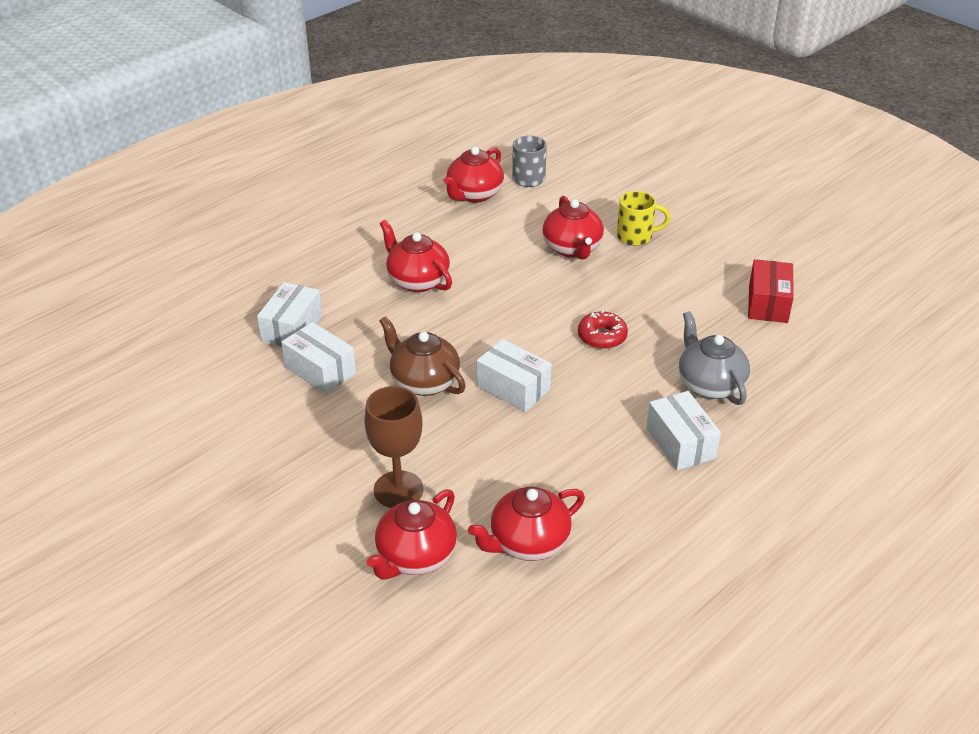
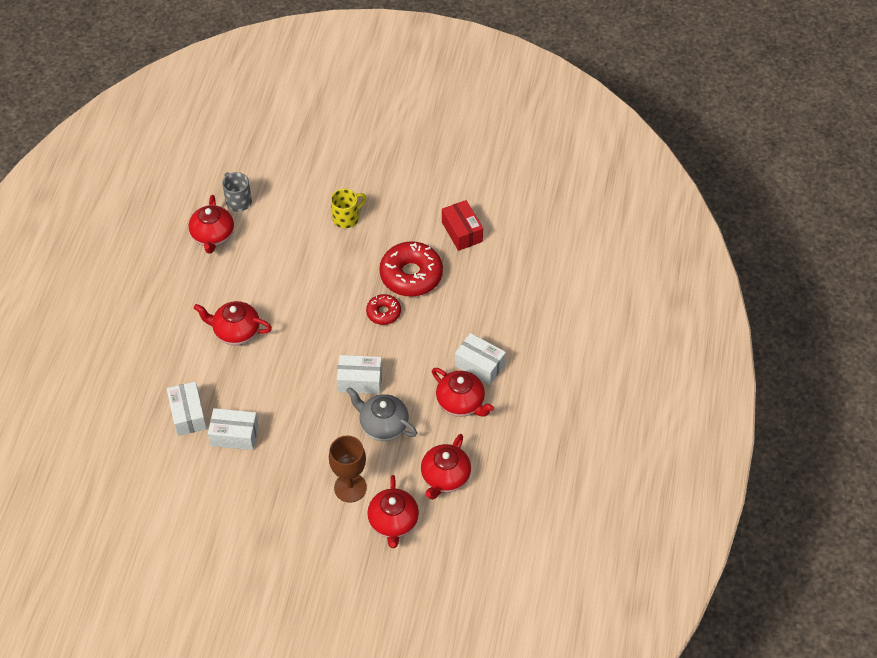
camera: 35 degrees left, 15 degrees up
brown teapot [379,316,466,396] -> none
red teapot [542,196,604,260] -> red teapot moved to [432,368,494,417]
grey teapot [679,311,750,405] -> grey teapot moved to [346,387,417,441]
none -> red donut [379,241,443,297]

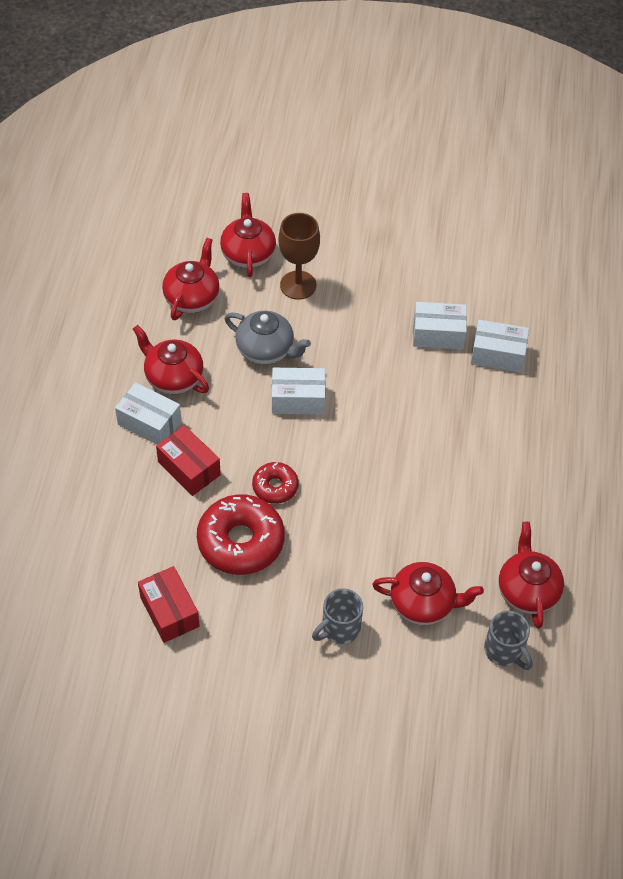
camera: 175 degrees right, 0 degrees up
white box [167,381,207,436] -> white box turned 60 degrees counterclockwise [471,320,529,373]
red teapot [194,301,272,345] -> red teapot moved to [372,562,484,625]
yellow mug [331,189,367,228] -> grey mug [312,588,363,644]
none -> red box [156,425,221,496]

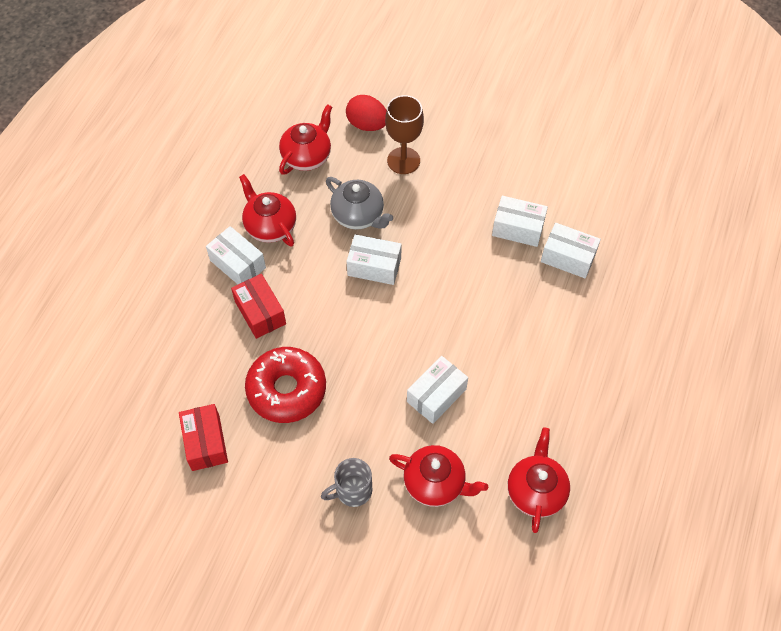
camera: 15 degrees right, 5 degrees up
red teapot [220,193,276,277] -> red egg [346,95,387,131]
red donut [252,462,298,504] -> none
grey mug [484,611,532,670] -> none
none -> white box [407,356,468,424]

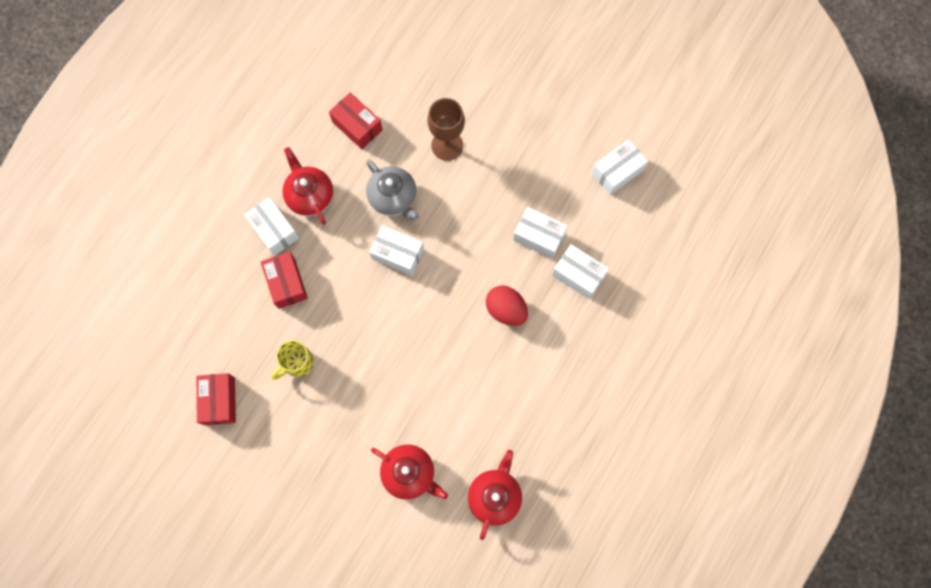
camera: 10 degrees right, 15 degrees up
red donut [245,347,326,423] -> yellow mug [271,340,314,380]
red teapot [279,104,332,175] -> red box [329,92,383,149]
grey mug [321,458,372,507] -> none
red egg [346,95,387,131] -> red egg moved to [486,285,528,326]
white box [407,356,468,424] -> white box moved to [592,139,648,195]

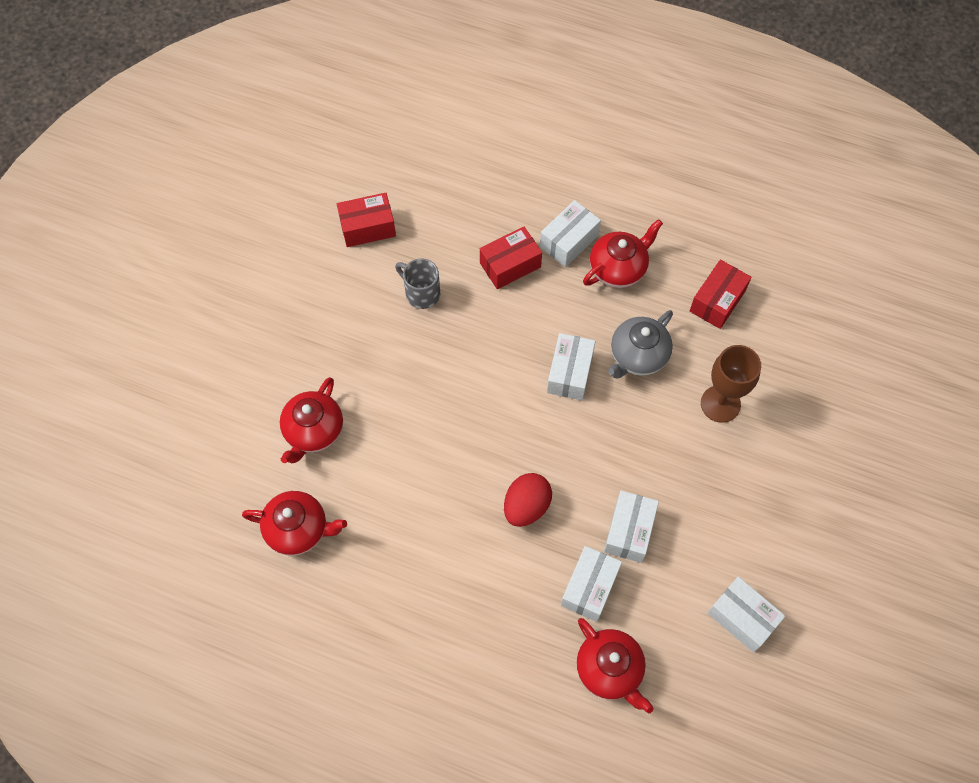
camera: 80 degrees right, 10 degrees down
yellow mug [271,340,314,380] -> grey mug [395,258,440,309]
none -> red teapot [576,618,654,713]

